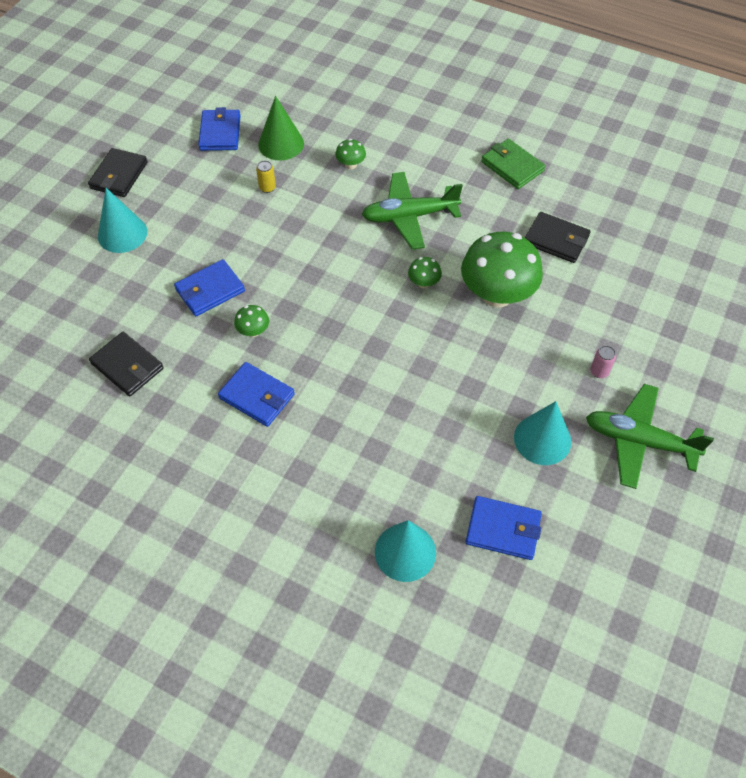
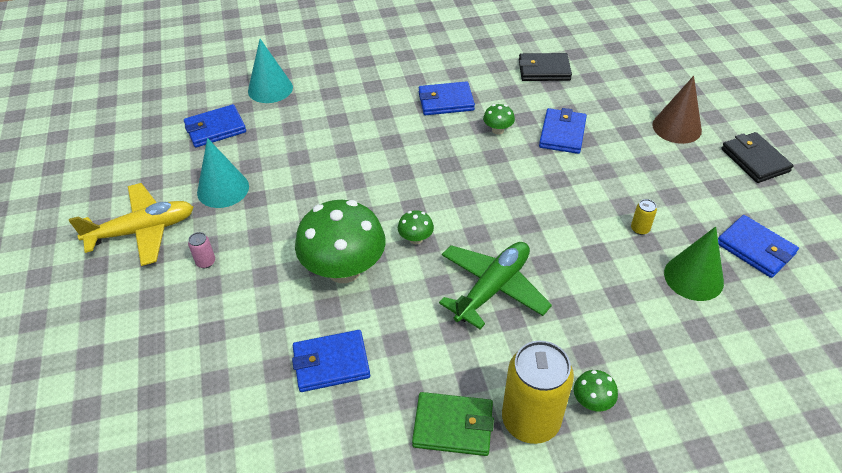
camera: 140 degrees right, 10 degrees down
turquoise cone [98,188,147,253] -> brown cone [652,76,702,144]
green mushroom [335,139,366,169] -> green mushroom moved to [574,370,618,411]
black wallet [525,212,590,263] -> blue wallet [292,330,370,392]
green plane [586,384,714,489] -> yellow plane [69,183,194,266]
none -> yellow can [502,341,574,444]

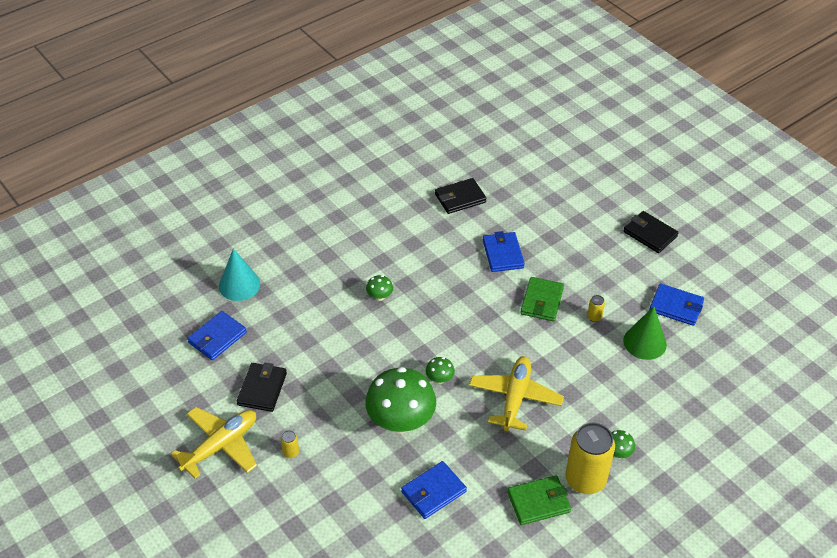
camera: 25 degrees left, 0 degrees up
pink can [188,232,215,268] -> yellow can [281,430,299,458]
turquoise cone [197,138,249,208] -> black wallet [237,363,287,412]
blue wallet [419,81,475,115] -> none
green plane [439,242,552,329] -> yellow plane [469,356,564,431]
green mushroom [483,104,515,134] -> green mushroom moved to [366,275,393,301]
brown cone [652,76,702,144] -> none
none -> green wallet [520,277,564,321]

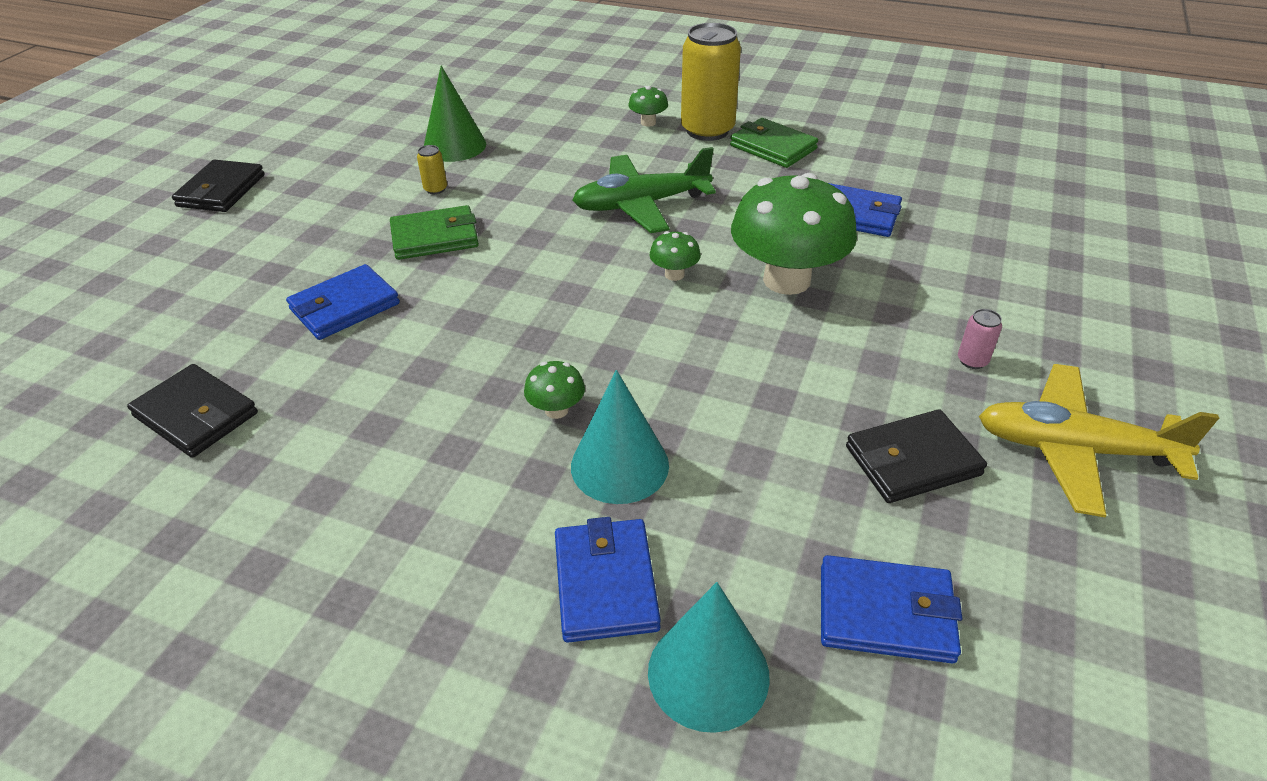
camera: 120 degrees left, 5 degrees down
yellow can [281,430,299,458] -> pink can [958,309,1002,369]
yellow plane [469,356,564,431] -> green plane [572,147,716,233]
blue wallet [649,284,704,326] -> blue wallet moved to [555,517,661,643]
none -> turquoise cone [571,370,669,504]

